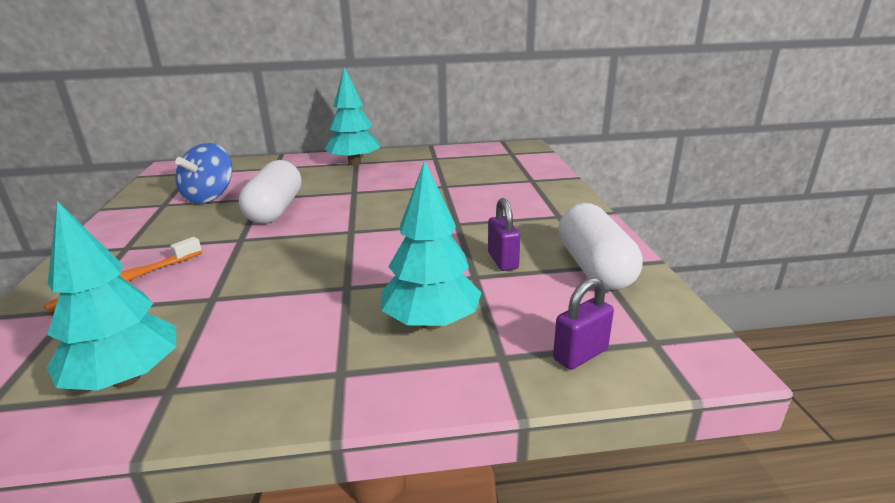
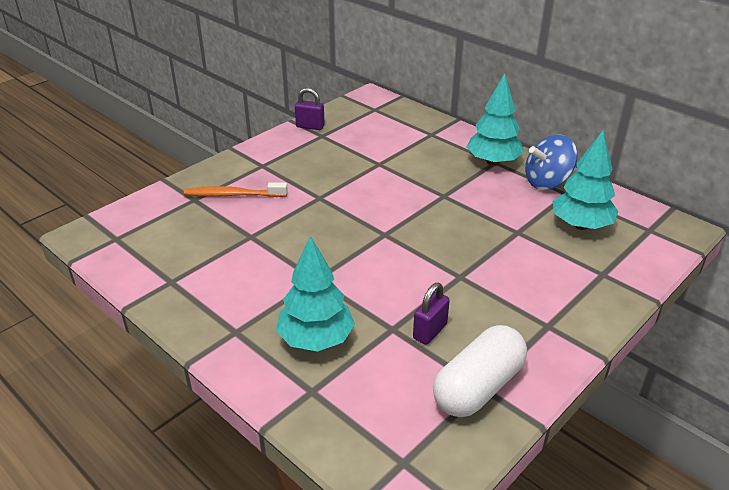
camera: 50 degrees right, 10 degrees up
turquoise tree [47,201,176,391] -> turquoise tree moved to [552,131,618,230]
blue spinning top [175,143,232,203] -> blue spinning top moved to [525,135,578,190]
white capsule [239,160,302,224] -> none
purple padlock [553,277,614,370] -> purple padlock moved to [295,88,325,130]

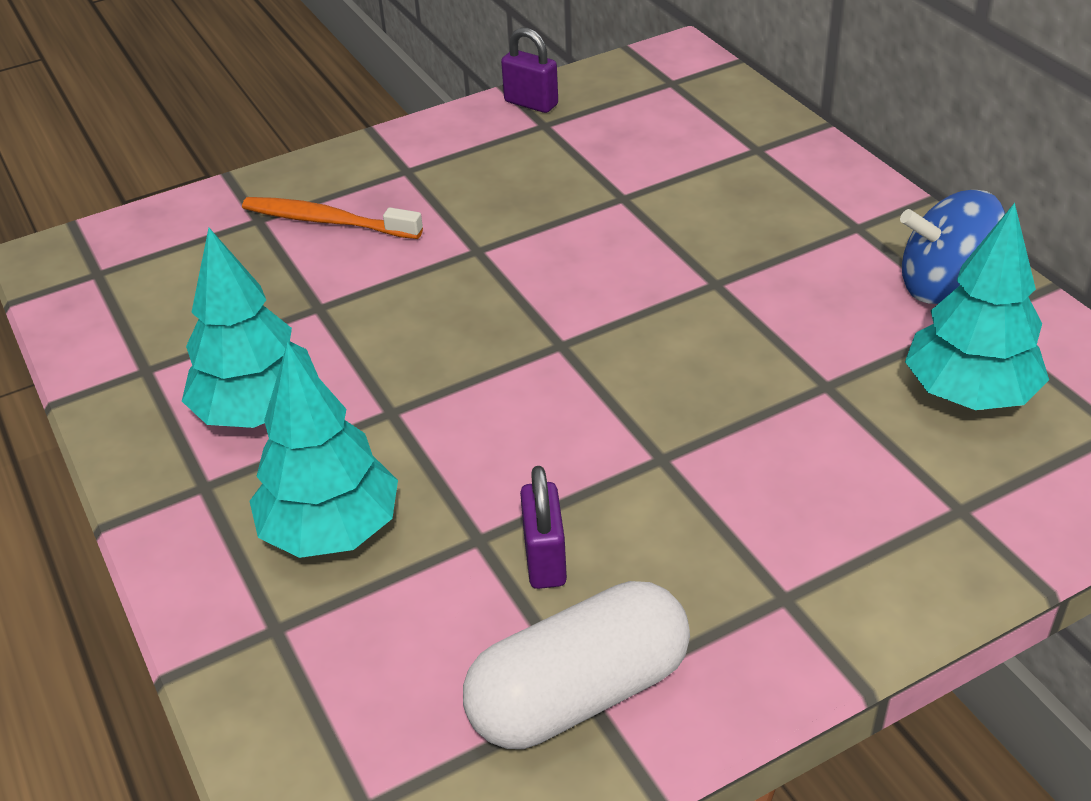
camera: 20 degrees right, 5 degrees up
purple padlock [413,283,450,345] -> purple padlock turned 60 degrees counterclockwise [520,466,567,589]
turquoise tree [467,73,524,166] -> turquoise tree moved to [182,228,318,428]

